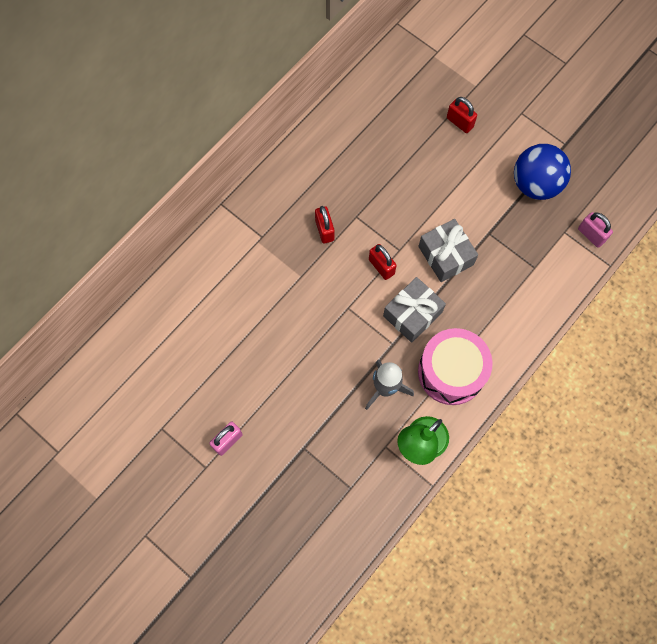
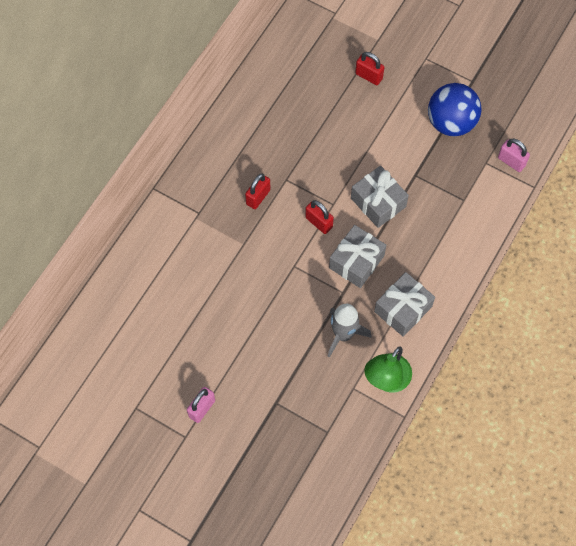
camera: 10 degrees left, 5 degrees down
red padlock [315,206,335,244] -> red padlock turned 60 degrees clockwise [245,173,271,209]
pink drum [418,328,493,405] -> grey gift [374,272,435,337]

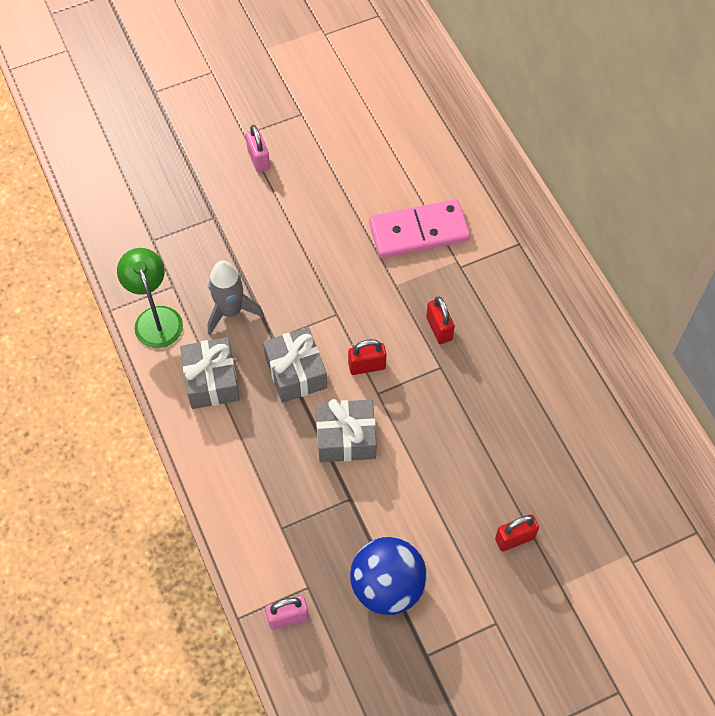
camera: 125 degrees right, 5 degrees down
none -> pink domino [369,199,470,258]

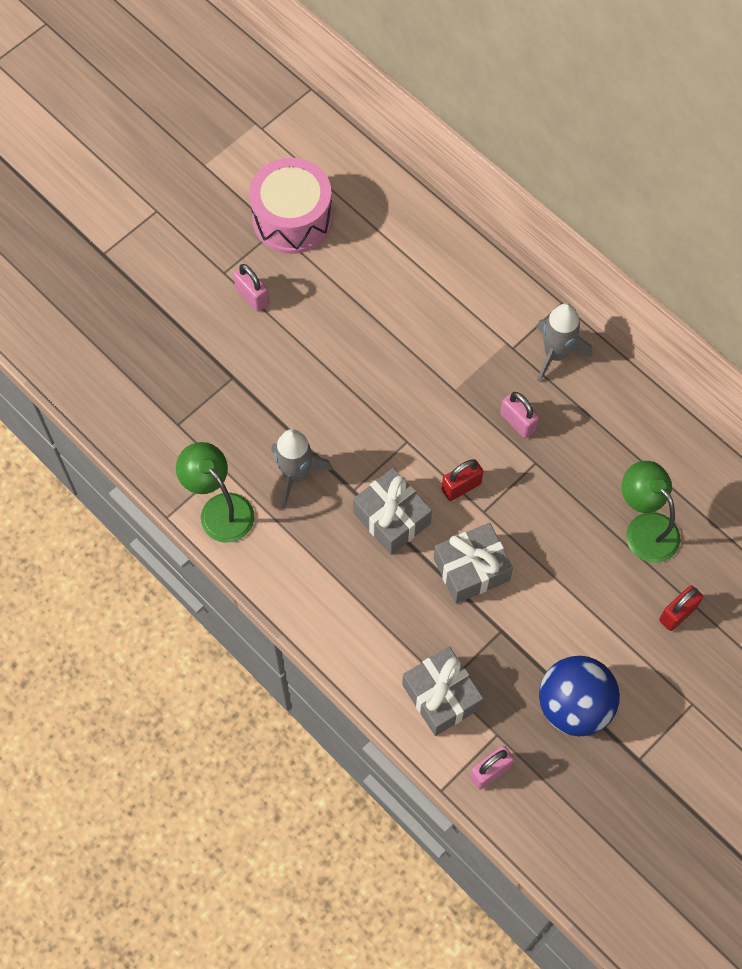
camera: 20 degrees left, 5 degrees up
grey gift [180,337,240,409] -> grey gift moved to [402,647,483,736]
pink domino [369,199,470,258] -> none
red padlock [426,296,455,344] -> pink padlock [500,392,539,439]
none -> pink drum [249,158,333,254]
none -> grey rocket [536,303,592,382]
none -> green lamp [622,461,680,563]

